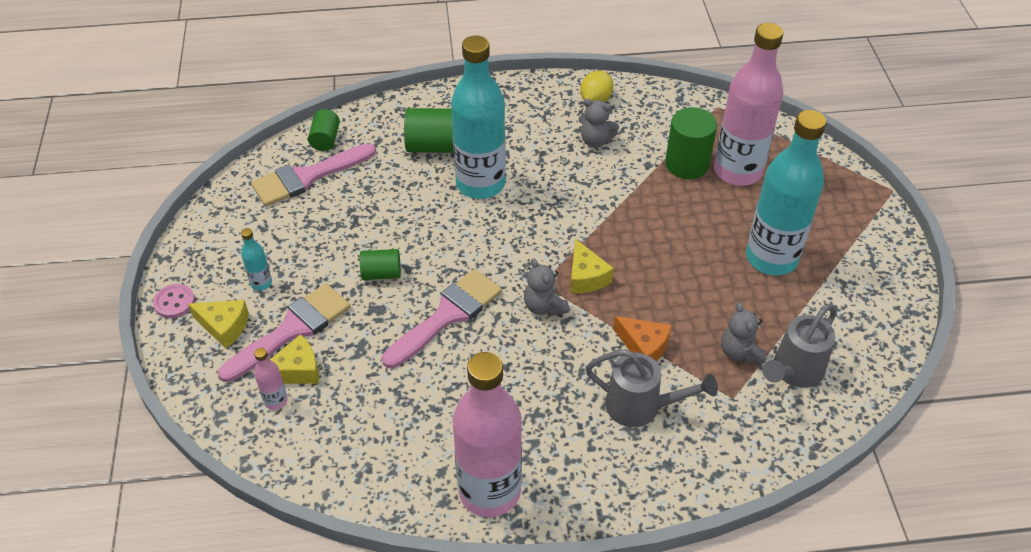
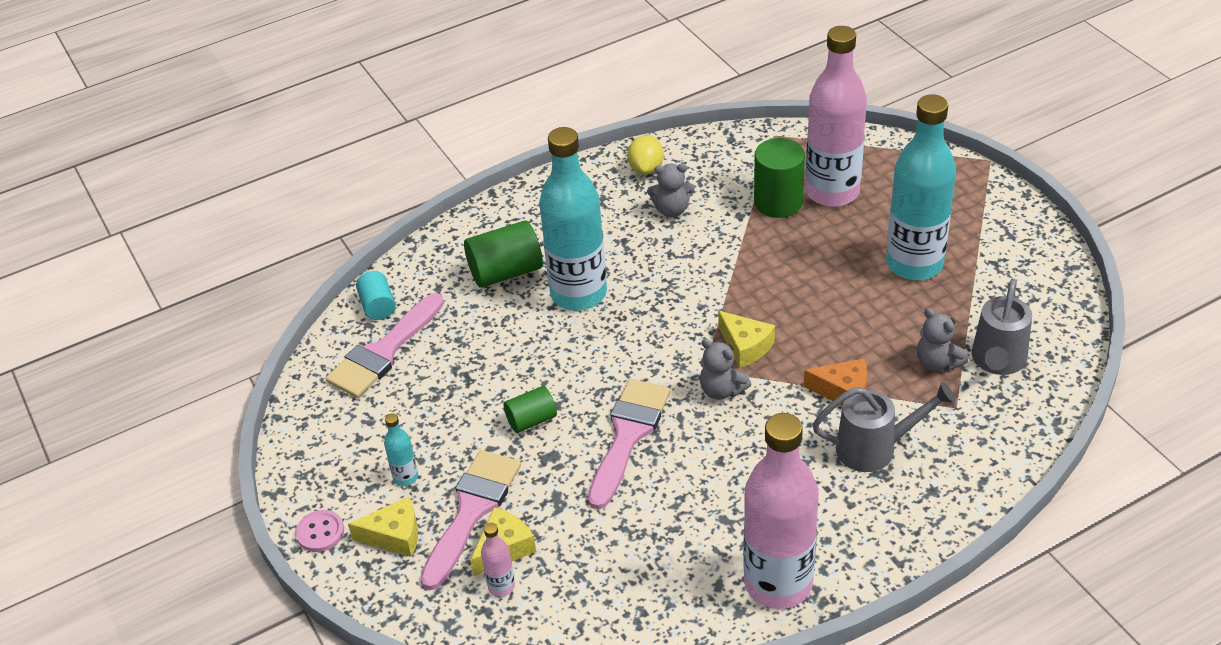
camera: 20 degrees left, 5 degrees down
green cylinder [308,109,340,151] -> turquoise cylinder [356,271,395,320]

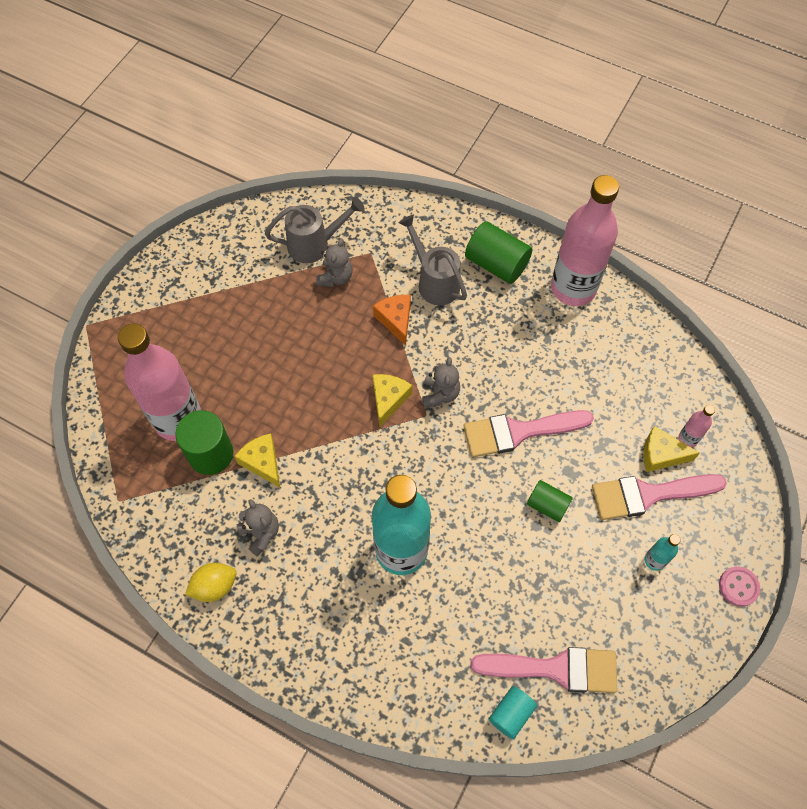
camera: 125 degrees left, 20 degrees up
yellow cheese [348,497,418,557] -> yellow cheese moved to [234,433,280,487]
green cylinder [464,220,543,288] -> green cylinder moved to [465,221,532,284]
turquoise bottle [886,95,956,280] -> none

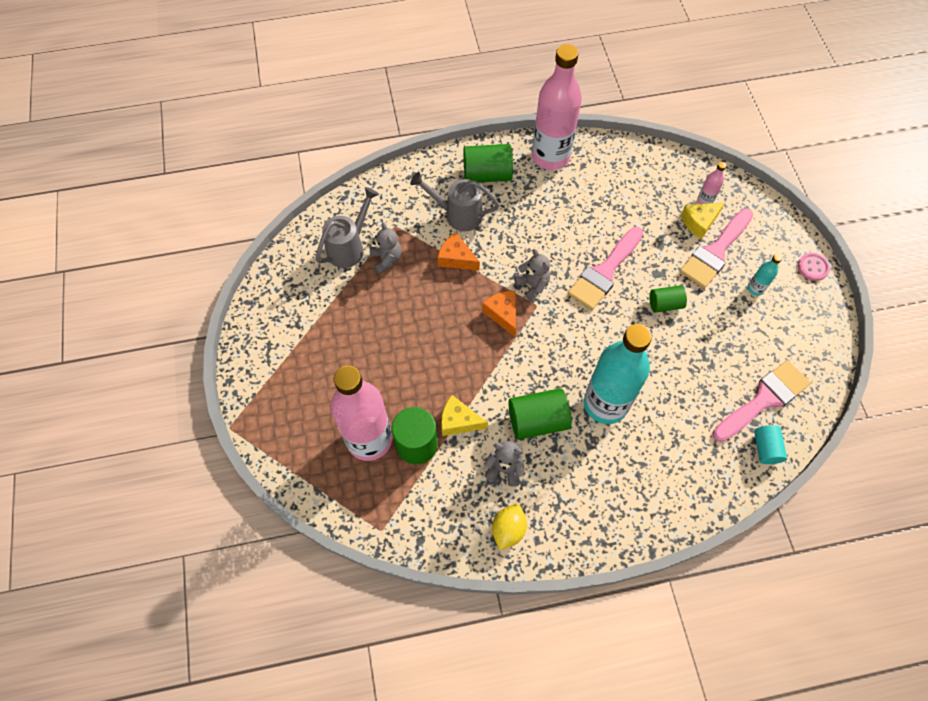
camera: 40 degrees left, 0 degrees up
yellow cheese [373,374,412,427] -> orange cheese [482,290,516,337]
none -> green cylinder [509,388,572,440]

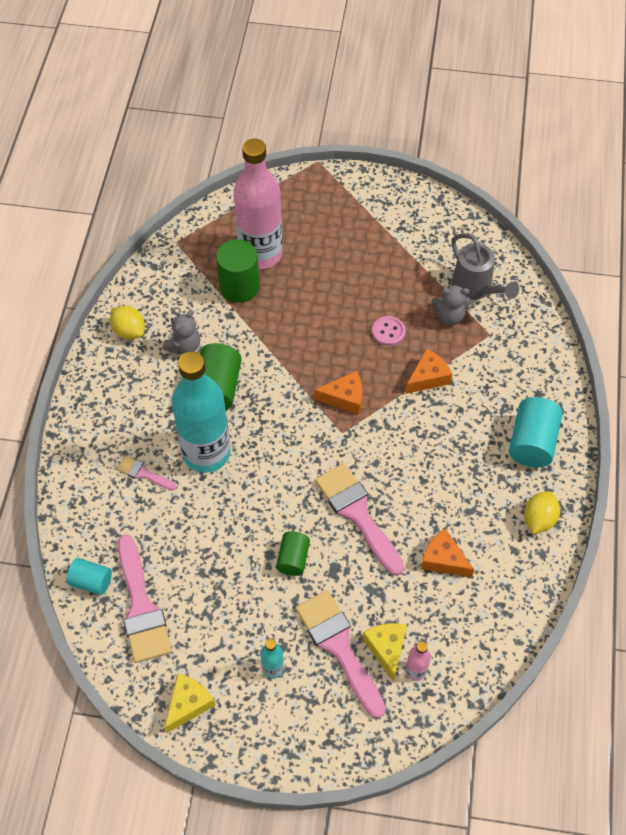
camera: 110 degrees right, 5 degrees down
grey watering can [410,172,499,231] -> none
yellow cheese [441,395,488,436] -> yellow cheese moved to [165,674,215,733]
green cylinder [463,144,513,183] -> turquoise cylinder [509,397,562,467]
grey teddy bear [514,249,550,301] -> none
pink bottle [532,44,582,170] -> yellow lemon [524,491,560,534]
pink button [798,253,830,281] -> pink button moved to [372,316,406,346]
none -> pink brush [117,456,177,490]
none -> orange cheese [421,529,474,577]

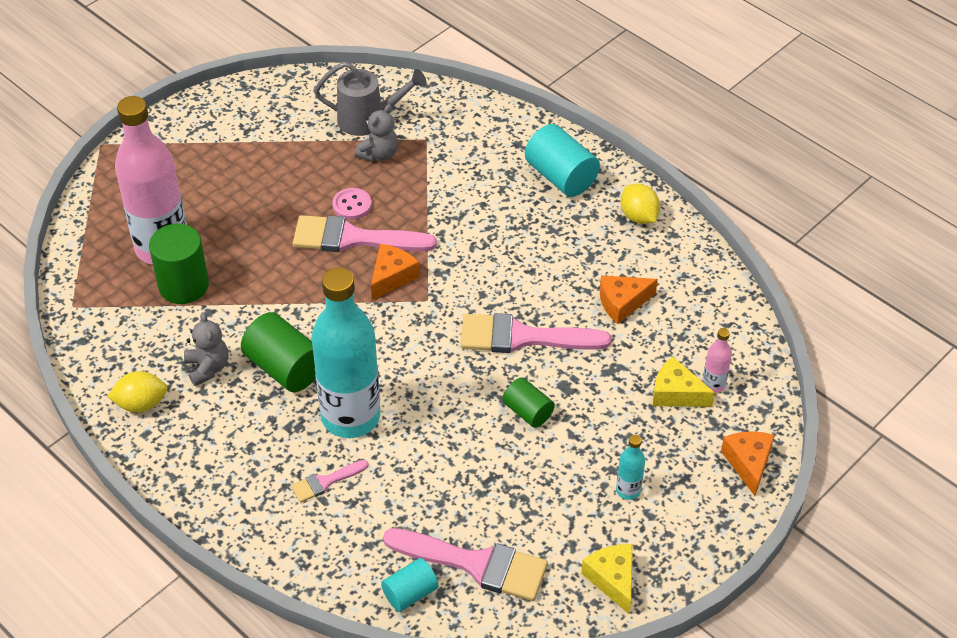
camera: 55 degrees left, 10 degrees down
pink brush [296,590,386,719] -> pink brush moved to [293,215,437,252]
orange cheese [406,348,452,394] -> orange cheese moved to [721,431,775,496]

